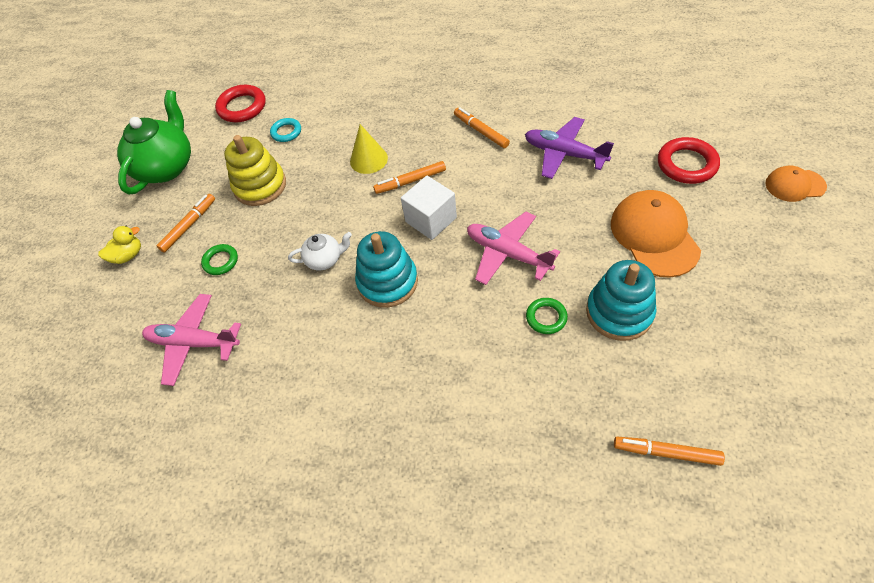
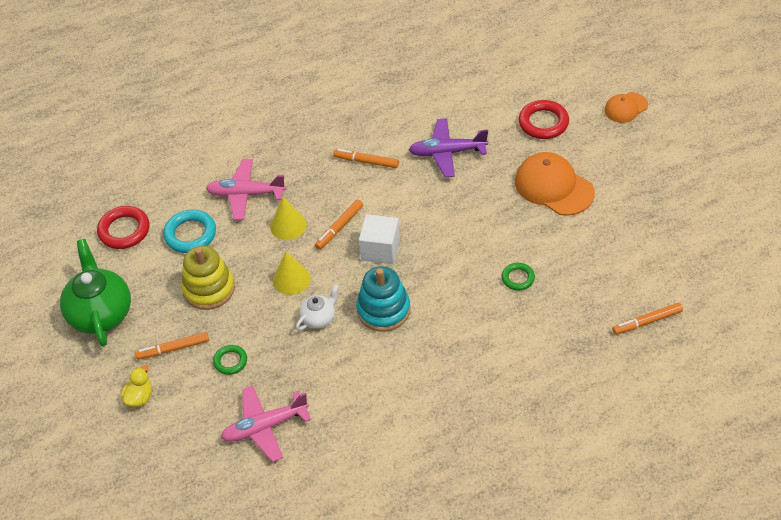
camera: 35 degrees left, 5 degrees down
orange marker [157,194,215,252] -> orange marker turned 105 degrees counterclockwise [135,332,209,360]
turquoise ring [270,118,301,142] -> turquoise ring [163,210,216,253], size x1.66
pink plane [467,212,560,285] -> pink plane moved to [206,159,286,220]
turquoise stacking toy [586,260,657,341] -> none
none -> yellow cone [273,251,310,295]

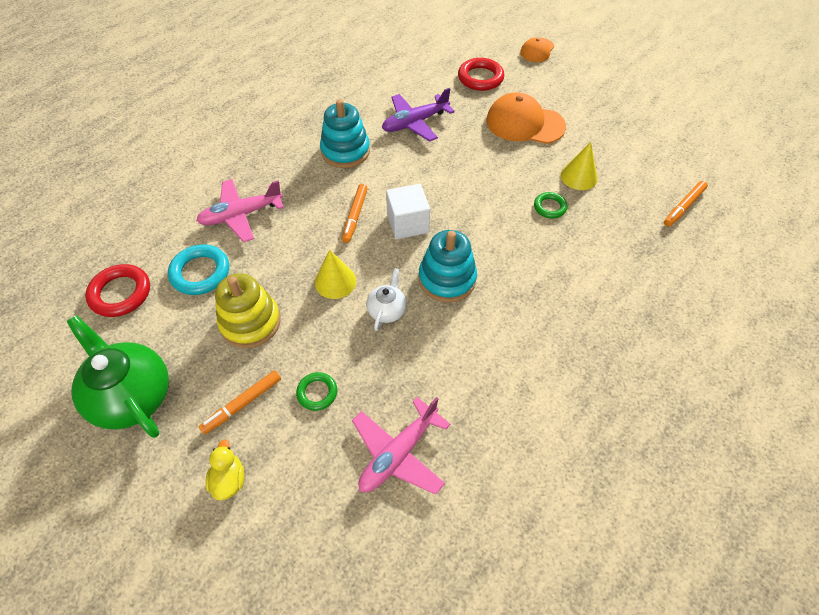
camera: 30 degrees left, 5 degrees up
yellow cone [270,197,307,240] -> yellow cone moved to [561,142,598,190]
orange marker [333,149,399,168] -> turquoise stacking toy [320,99,370,168]

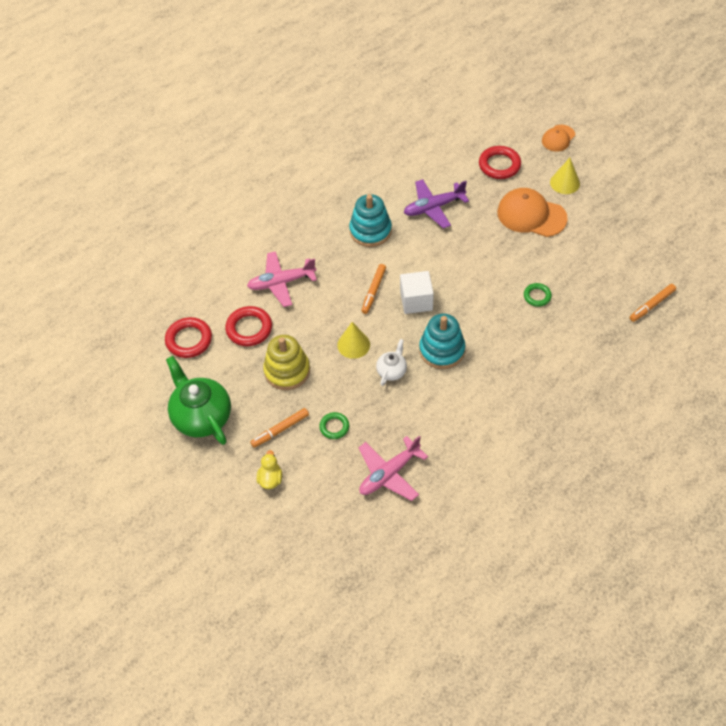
camera: 10 degrees right, 0 degrees up
turquoise ring [168,244,229,295] -> red ring [225,306,272,346]
yellow cone [561,142,598,190] -> yellow cone moved to [550,158,580,194]

